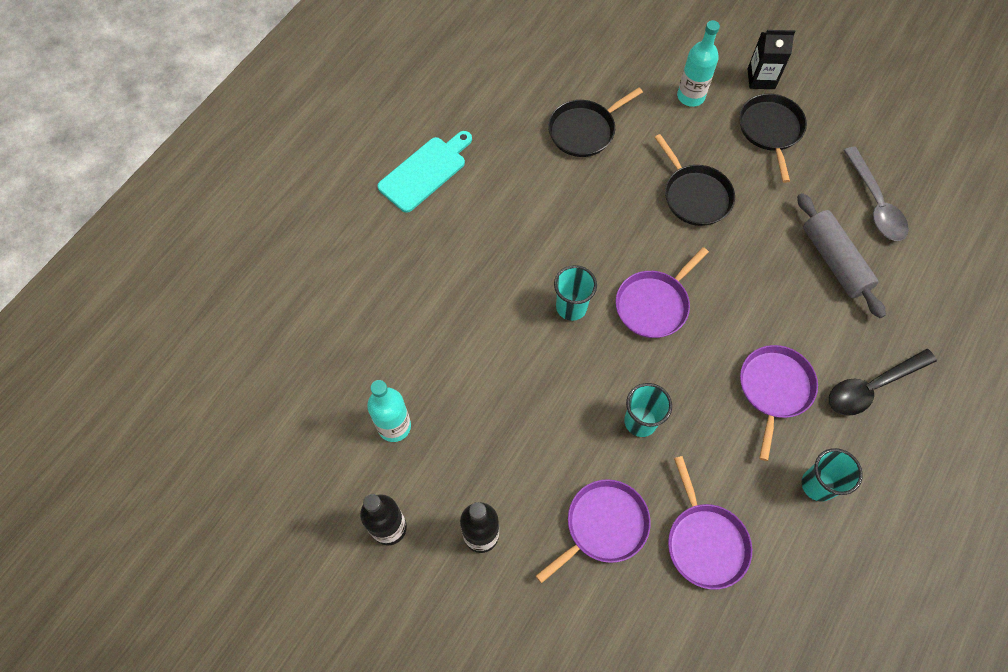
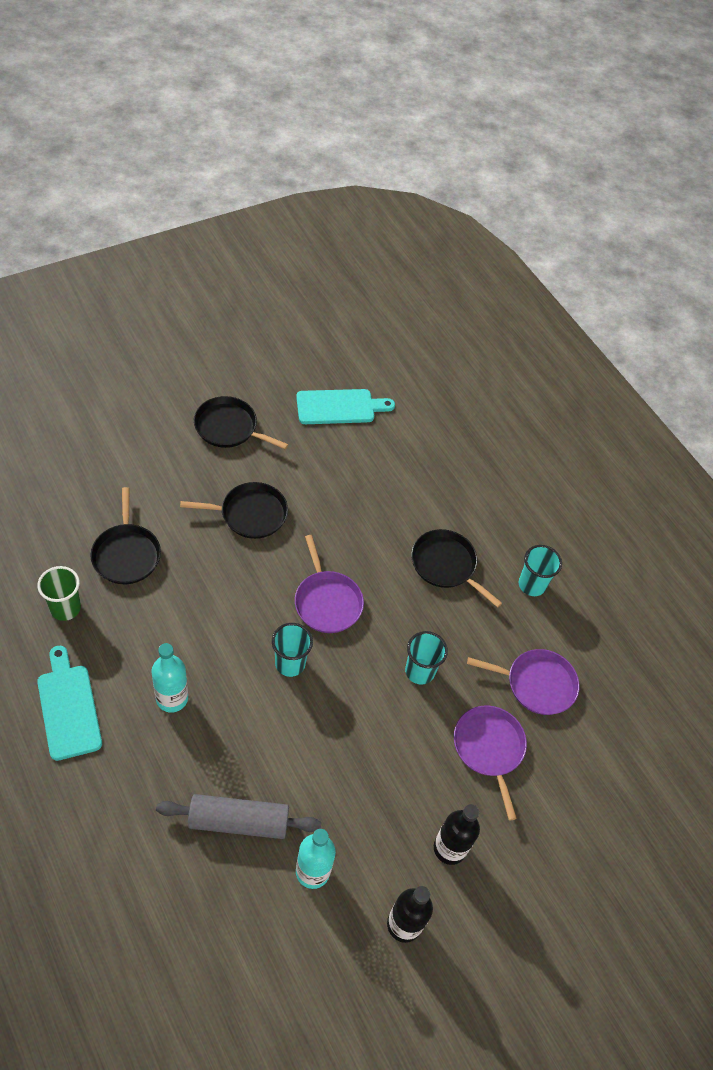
camera: 70 degrees left, 10 degrees down
turquoise bottle [677,20,720,107] -> turquoise bottle moved to [152,643,188,713]
purple pan [740,345,818,461] -> black pan [411,529,502,608]
black carton [747,30,795,89] -> none
grey rolling pin [797,193,886,318] -> grey rolling pin moved to [156,794,321,839]
black spoon [829,349,937,416] -> none
grey spoon [844,147,909,241] -> turquoise cutting board [296,389,395,424]
none -> green cup [37,566,81,621]

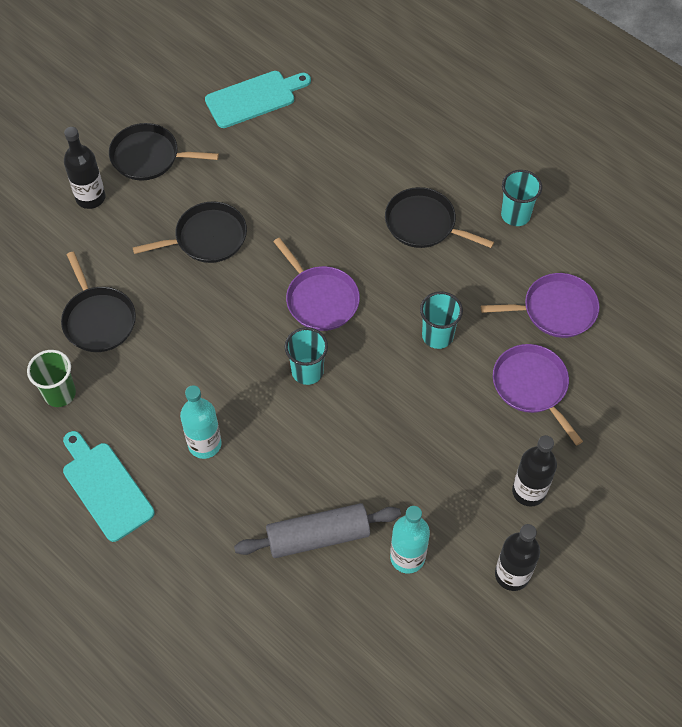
camera: 10 degrees left, 5 degrees up
none -> black bottle [64,127,106,209]

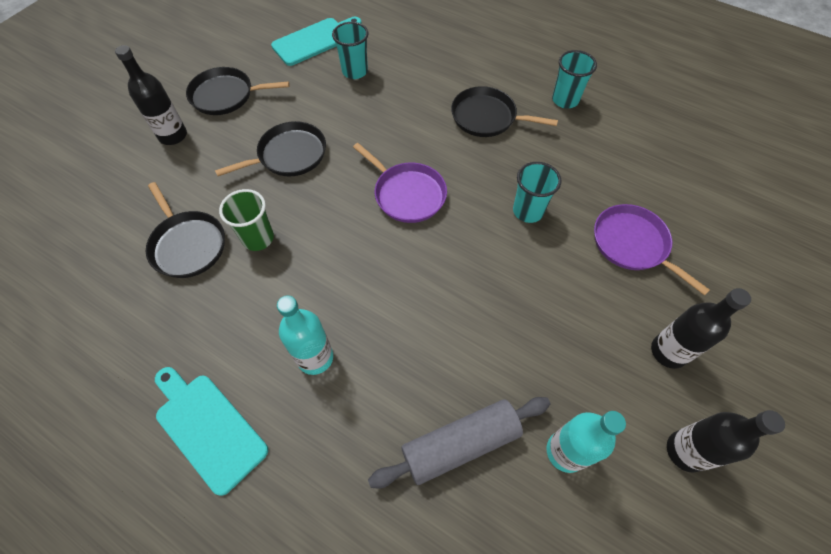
camera: 10 degrees left, 0 degrees up
green cup [27,350,76,407] -> green cup moved to [219,189,274,251]
turquoise cup [285,327,328,385] -> turquoise cup moved to [332,22,368,79]
purple pan [481,273,600,338] -> none

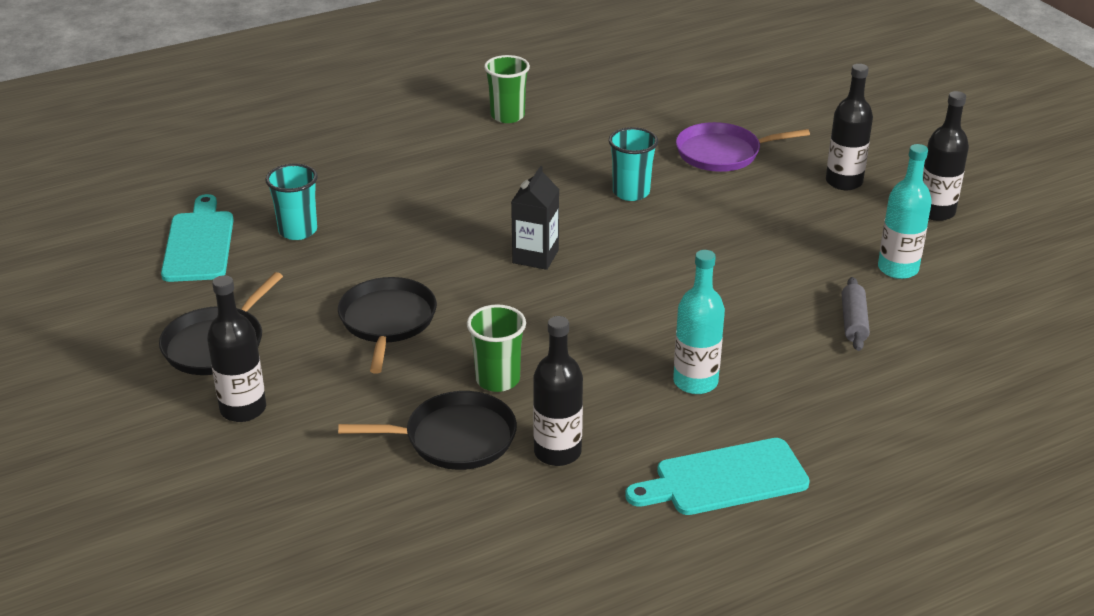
camera: 60 degrees left, 25 degrees down
purple pan [353,143,447,223] -> black carton [511,166,559,270]
grey rolling pin [368,397,550,488] -> grey rolling pin [842,277,870,351], size x0.57
black pan [451,86,558,137] -> none
turquoise cup [552,50,597,108] -> green cup [484,55,530,123]
none -> black bottle [533,316,583,466]

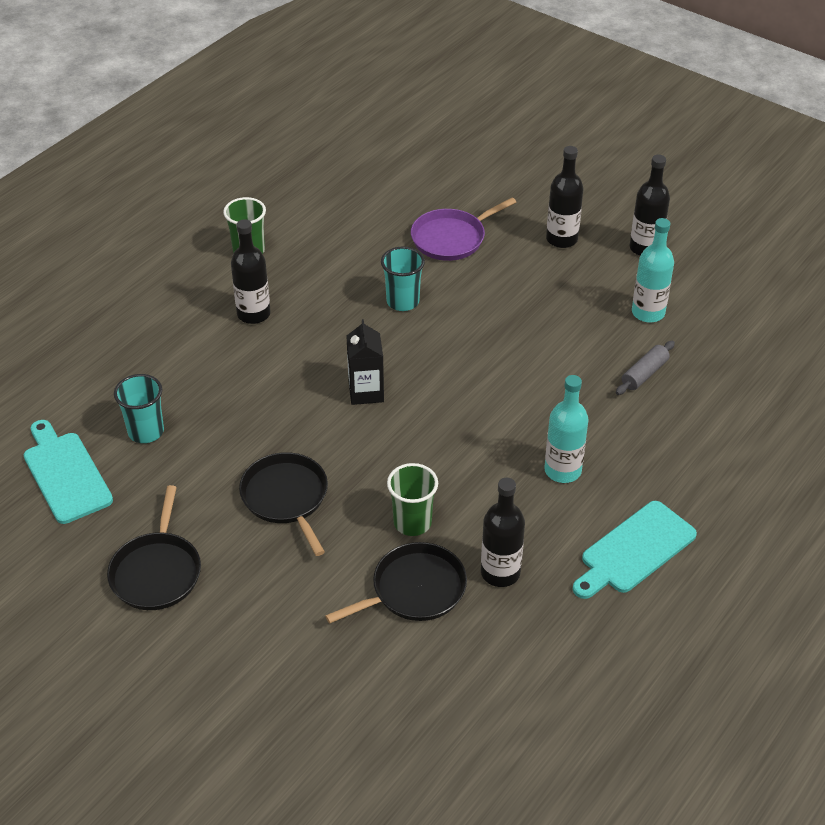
camera: 25 degrees left, 10 degrees up
black bottle [207,275,266,422] -> black bottle moved to [231,219,271,324]
grey rolling pin [842,277,870,351] -> grey rolling pin turned 60 degrees clockwise [616,341,675,395]

